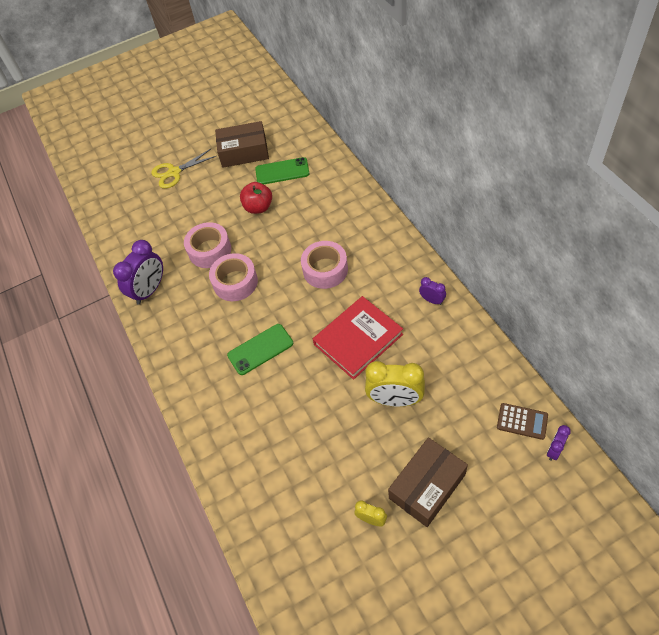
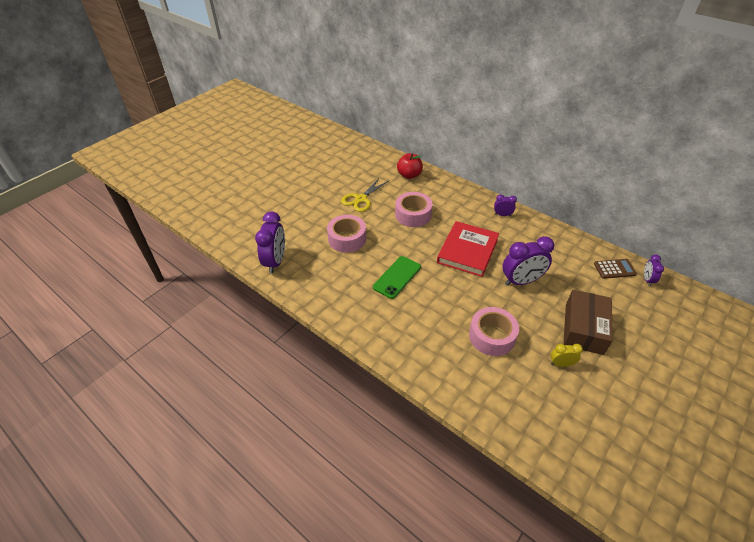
camera: 30 degrees left, 10 degrees down
yellow scissors [151,149,216,189] -> yellow scissors moved to [341,177,390,212]
pink tape [184,222,231,268] -> pink tape moved to [469,307,519,356]
brown box [215,121,269,168] -> none
red apple [240,182,272,214] -> red apple moved to [397,153,423,179]
green phone [255,157,310,185] -> none
yellow clock [365,361,425,407] -> purple clock [503,236,554,286]

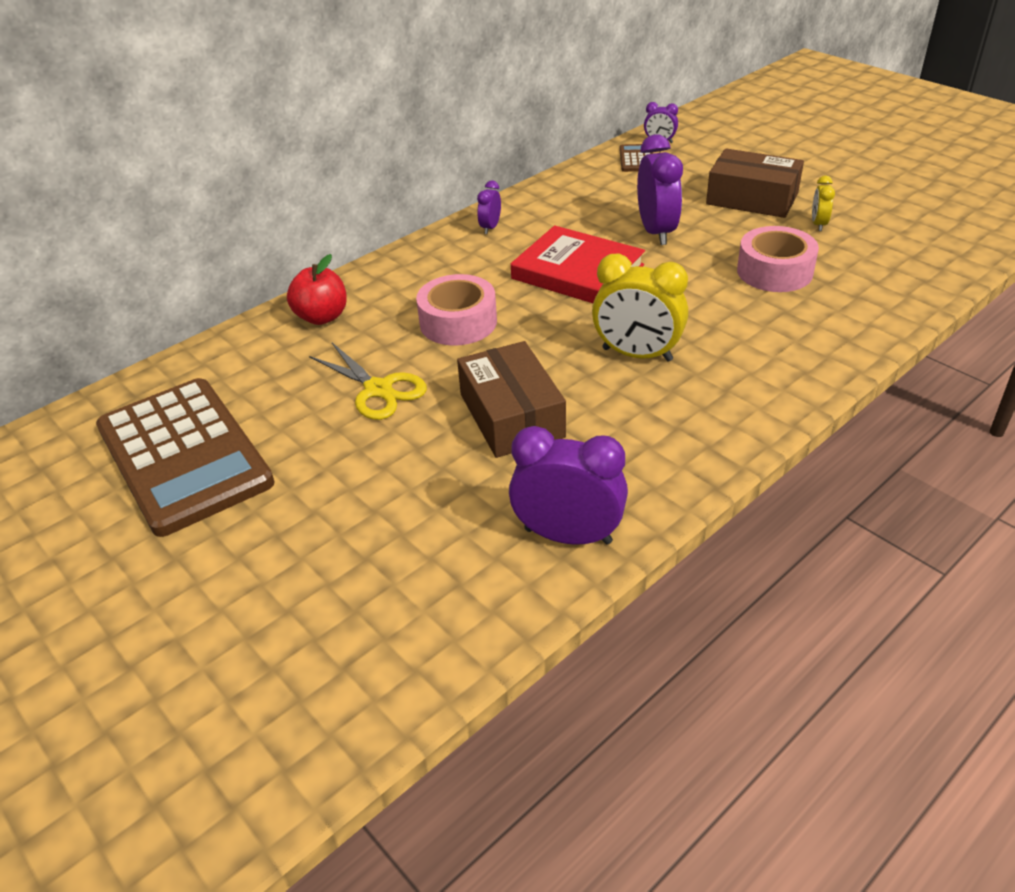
camera: 80 degrees left, 5 degrees down
pink tape [327,215,366,253] -> brown box [457,341,566,458]
green phone [373,256,421,299] -> yellow clock [592,254,688,362]
none -> brown calculator [96,378,274,537]

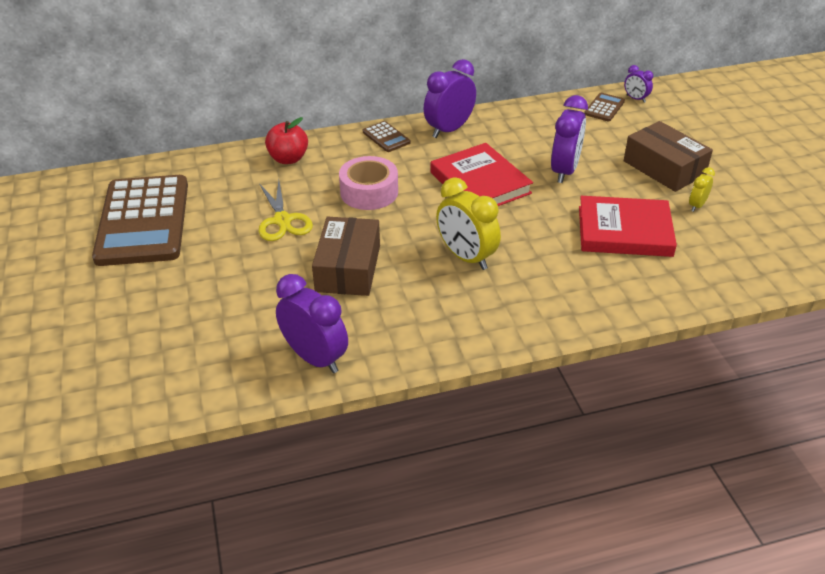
camera: 25 degrees right, 0 degrees up
purple clock [477,180,501,234] -> purple clock [424,59,476,138], size x1.97
pink tape [737,226,819,292] -> red book [579,196,677,257]
none -> brown calculator [363,121,410,152]

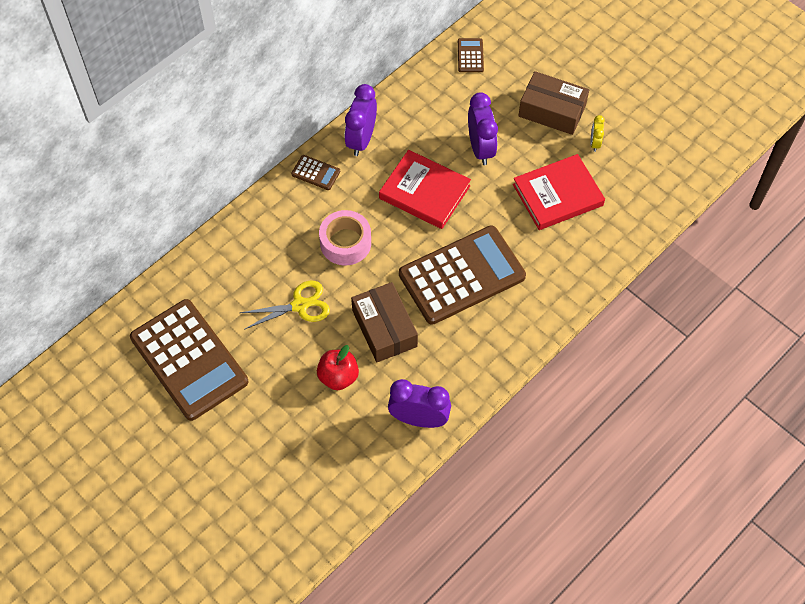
camera: 30 degrees left, 20 degrees up
yellow scissors [259,181,313,241] -> yellow scissors turned 60 degrees counterclockwise [240,281,330,329]
red apple [265,117,308,164] -> red apple moved to [317,345,359,390]
yellow clock [436,177,501,270] -> brown calculator [399,225,526,325]
purple clock [624,65,653,103] -> none

